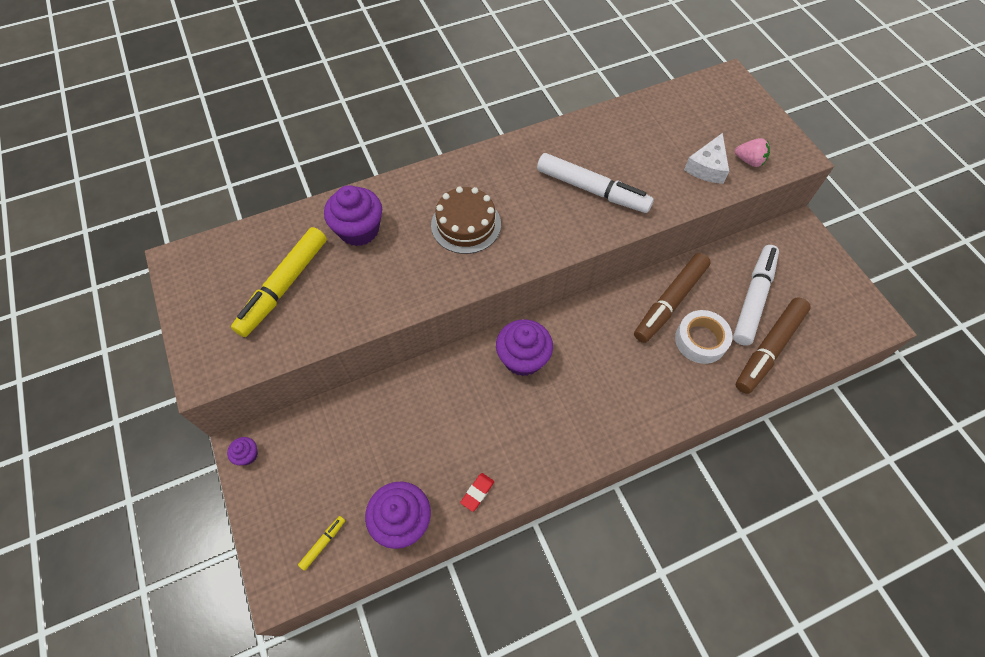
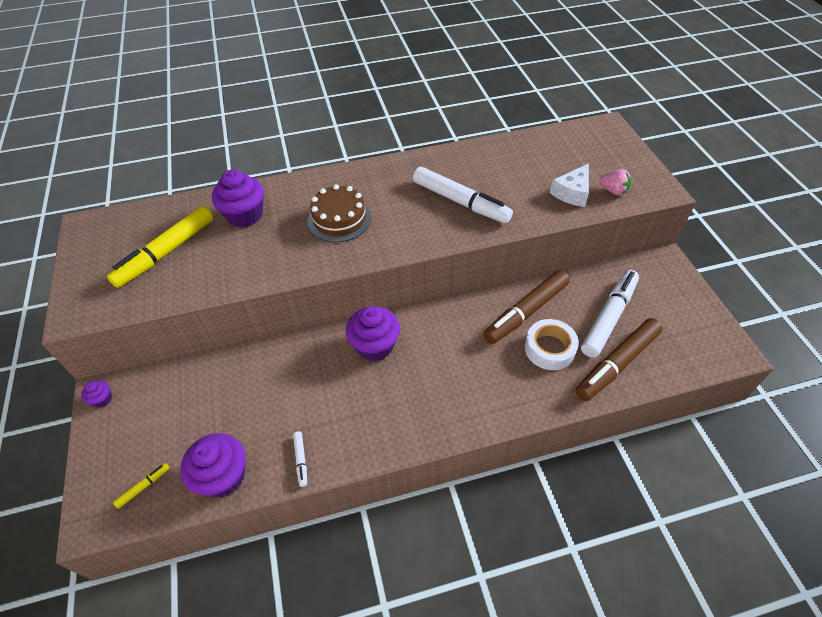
camera: 10 degrees right, 10 degrees down
red eraser [460,473,494,512] -> white marker [293,431,307,487]

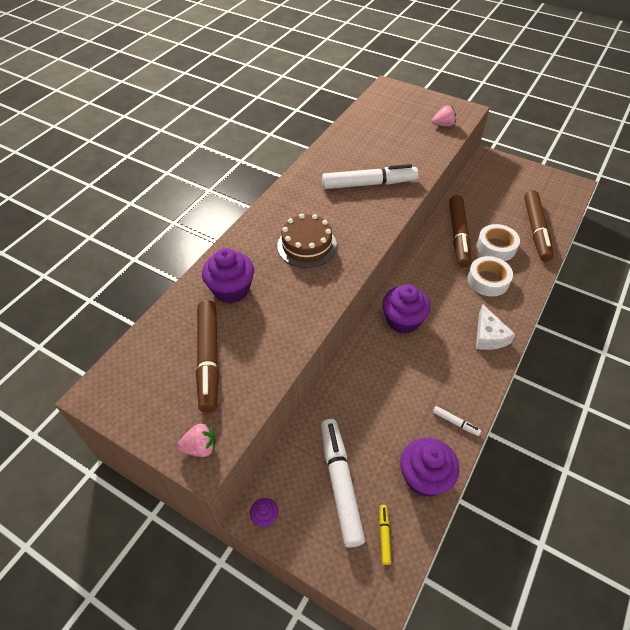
camera: 45 degrees left, 0 degrees up
yellow marker [107,206,213,288] -> brown marker [196,300,219,413]
white cheese [550,163,589,207] -> white cheese moved to [476,304,515,350]
white marker [581,270,639,358] -> white marker moved to [321,419,365,548]
none -> pink strawberry [177,423,216,457]
none -> white tape [468,256,513,297]

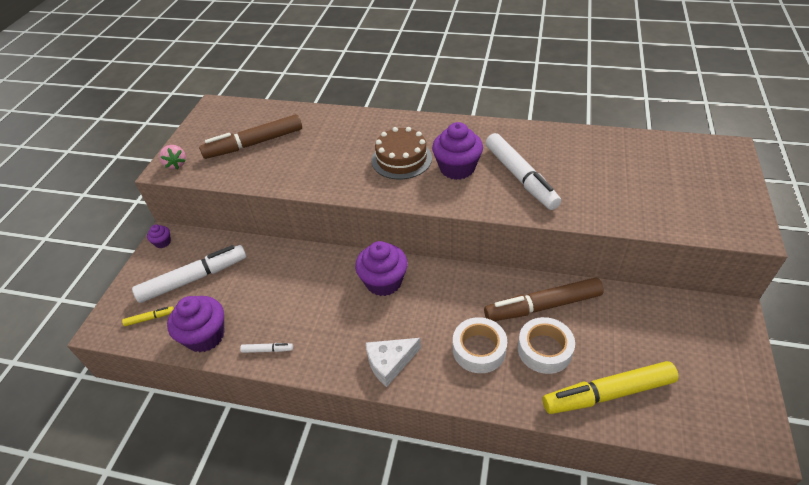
camera: 75 degrees right, 5 degrees down
purple cupcake [202,248,254,303] -> purple cupcake moved to [432,122,483,180]
pink strawberry [432,105,456,127] -> none
white marker [433,406,481,436] -> white marker turned 105 degrees counterclockwise [240,343,293,353]
brown marker [524,190,554,261] -> yellow marker [543,361,679,414]

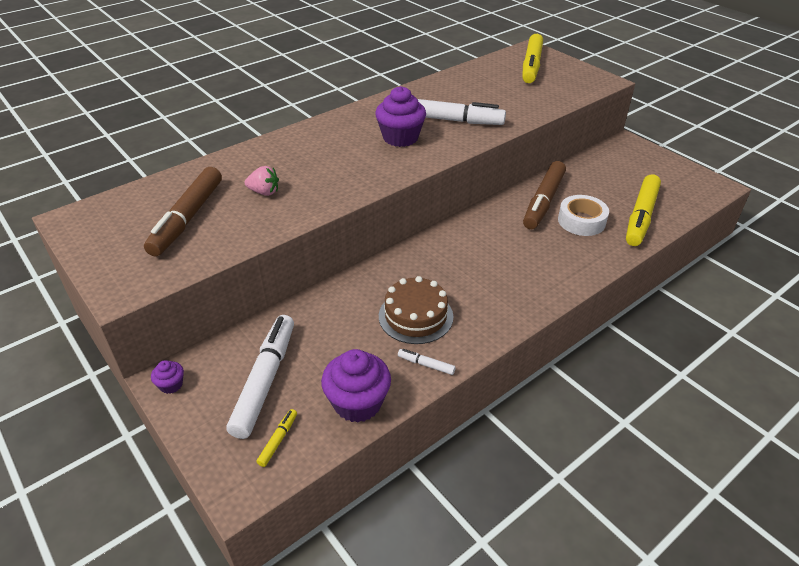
camera: 55 degrees left, 5 degrees down
pink strawberry [159,145,186,169] -> pink strawberry moved to [245,166,279,196]
white marker [240,343,293,353] -> white marker turned 105 degrees counterclockwise [398,349,456,375]
purple cupcake [355,241,408,296] -> none
white cheese [366,338,421,387] -> none
brown cake [372,127,432,179] -> brown cake moved to [379,276,453,344]
white tape [453,317,507,373] -> none
none -> yellow marker [522,34,543,83]

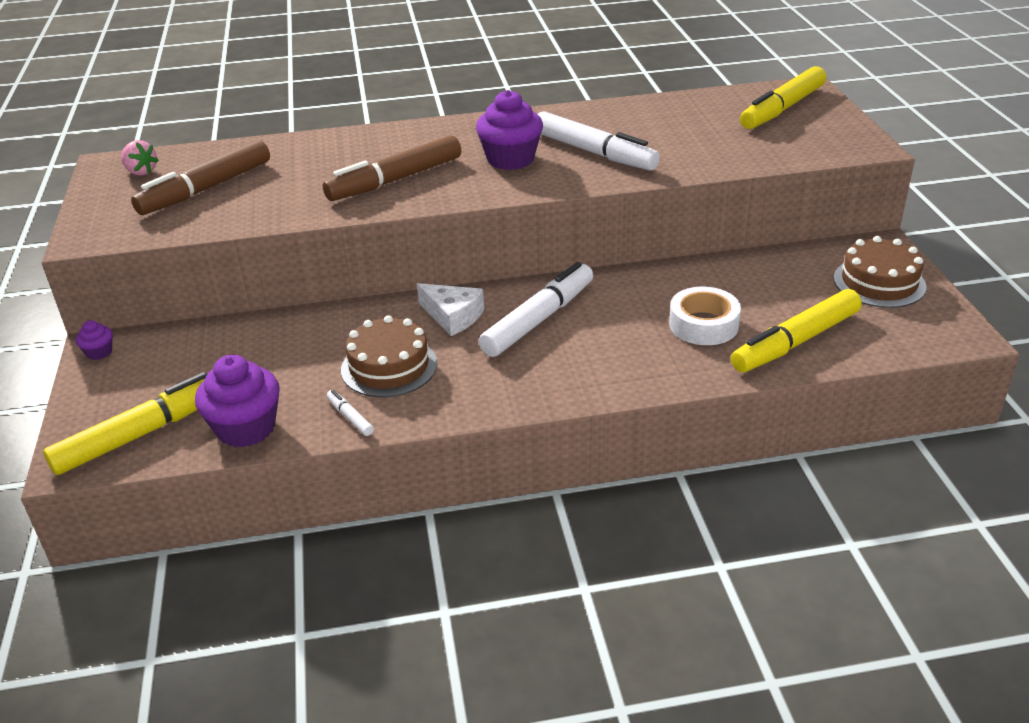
camera: 30 degrees right, 5 degrees down
white marker [227,315,294,439] -> white marker moved to [479,262,594,357]
pink strawberry [245,166,279,196] -> pink strawberry moved to [121,140,159,176]
yellow marker [256,409,297,467] -> yellow marker [43,372,207,475], size x2.38
brown marker [523,161,566,229] -> brown marker moved to [323,135,461,201]
none -> white cheese [417,283,484,336]
none -> brown cake [833,236,926,308]

